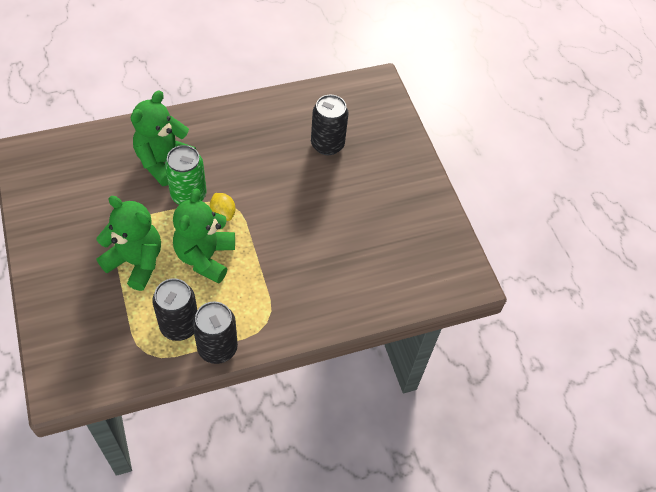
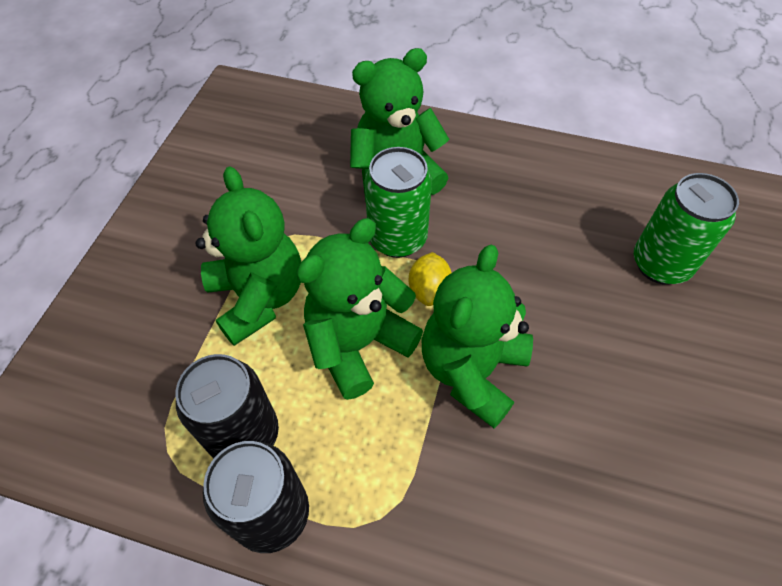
camera: 40 degrees right, 0 degrees up
black can [311,95,349,155] -> green can [634,173,739,285]
none -> green teddy bear [422,245,533,428]

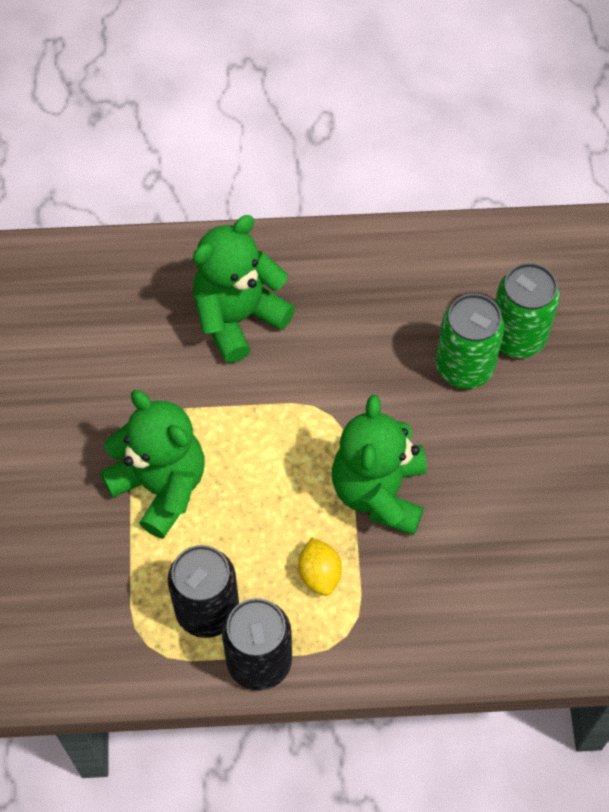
camera: 20 degrees left, 5 degrees up
green teddy bear [296,218,423,400] -> none
green can [365,147,432,258] -> green can moved to [436,294,505,389]
yellow lemon [409,252,452,306] -> yellow lemon moved to [298,538,342,596]

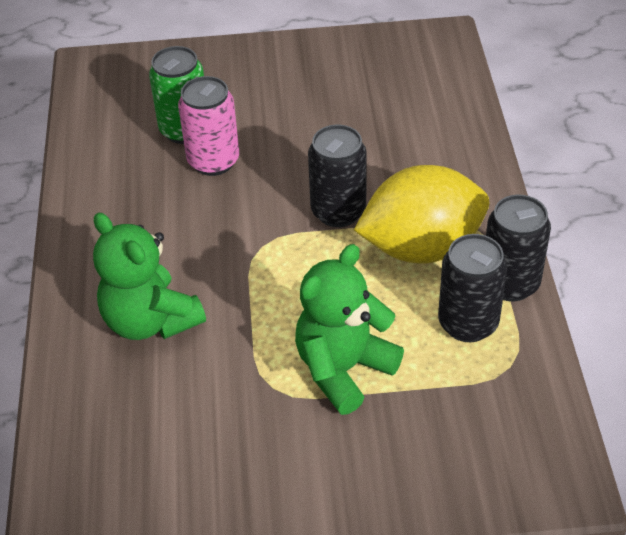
camera: 90 degrees left, 15 degrees down
yellow lemon [298,538,342,596] -> yellow lemon [354,165,489,263], size x2.44
green teddy bear [332,395,427,535] -> black can [308,125,367,227]
green can [436,294,505,389] -> pink can [178,76,239,176]

